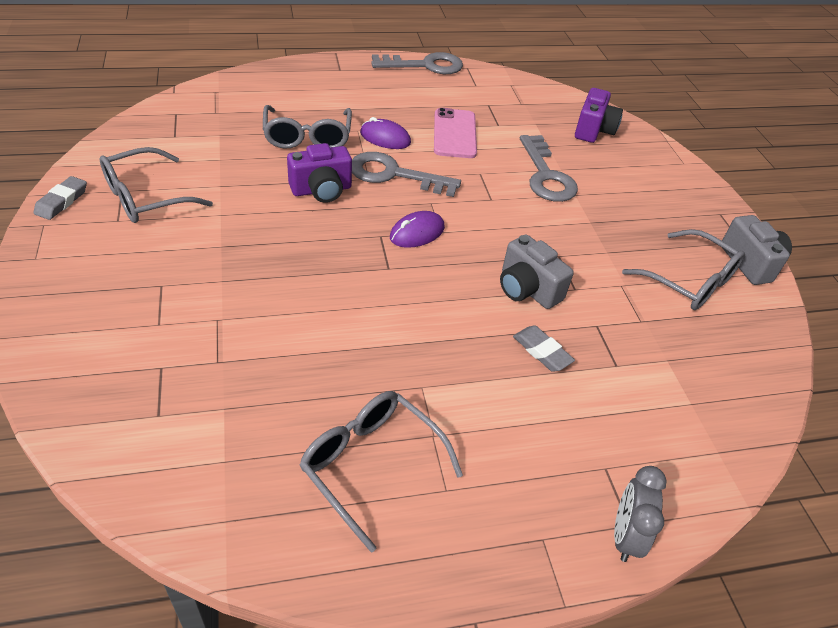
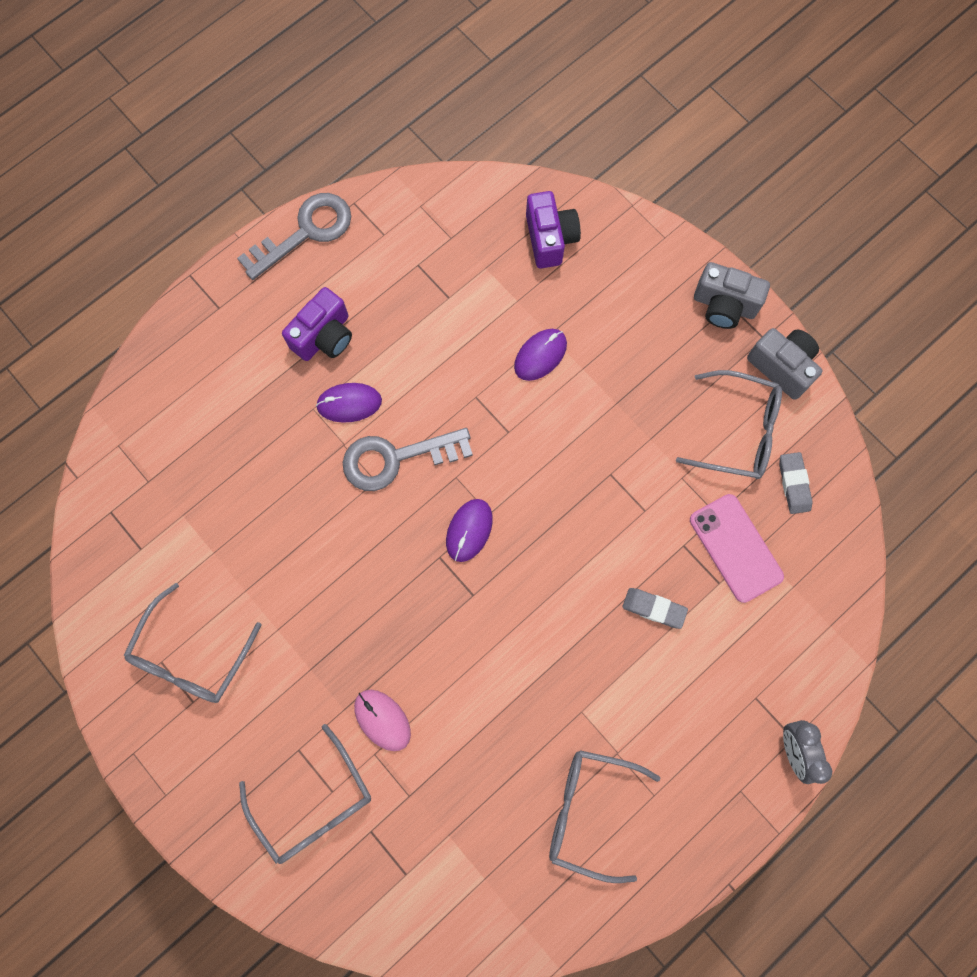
camera: 25 degrees left, 30 degrees up
grey eraser [33,176,87,220] -> grey eraser moved to [779,452,813,514]
grey glasses [263,105,352,149] -> grey glasses moved to [239,724,371,864]
purple camera [287,143,352,203] -> purple camera moved to [282,287,352,361]
pink phone [434,108,477,158] -> pink phone moved to [690,494,784,603]
grey camera [500,234,574,309] -> grey camera moved to [694,262,770,329]
grey key [520,135,578,202] -> purple mouse [514,329,567,381]
none -> pink mouse [354,690,411,751]

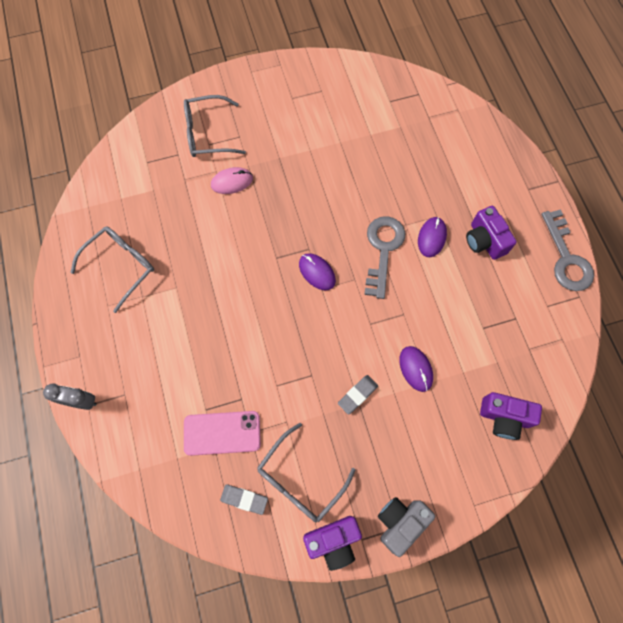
camera: 115 degrees right, 5 degrees down
grey glasses [124,583,262,703] -> none
grey eraser [622,588,688,629] -> grey eraser moved to [338,375,378,415]
grey camera [747,328,823,400] -> purple camera [303,516,362,571]

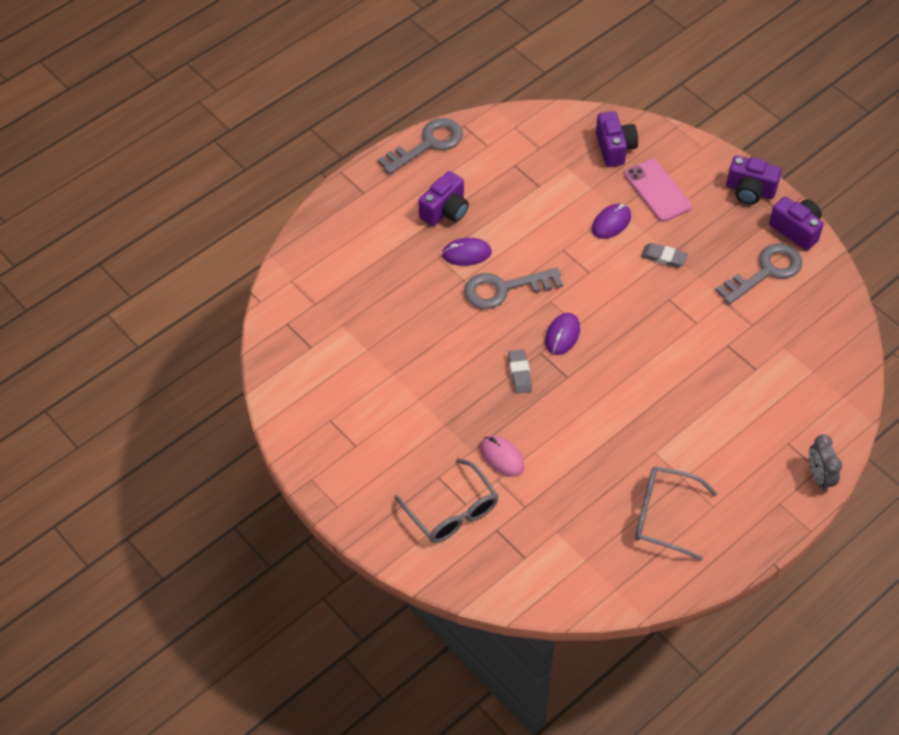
camera: 115 degrees left, 15 degrees down
pink phone [184,411,261,456] -> pink phone moved to [624,159,692,222]
grey eraser [220,484,268,515] -> grey eraser moved to [508,349,532,394]
grey glasses [257,423,355,522] -> grey key [715,243,802,305]
grey camera [378,497,435,557] -> purple camera [726,156,782,205]

